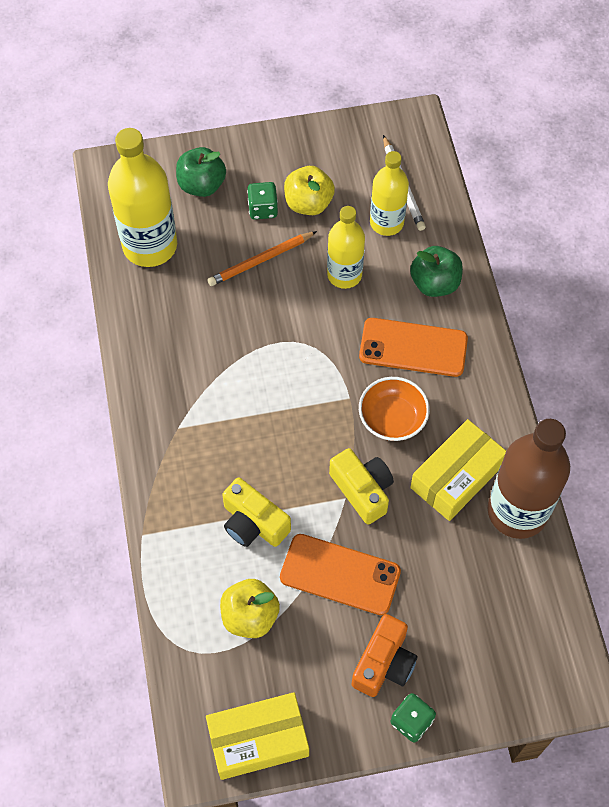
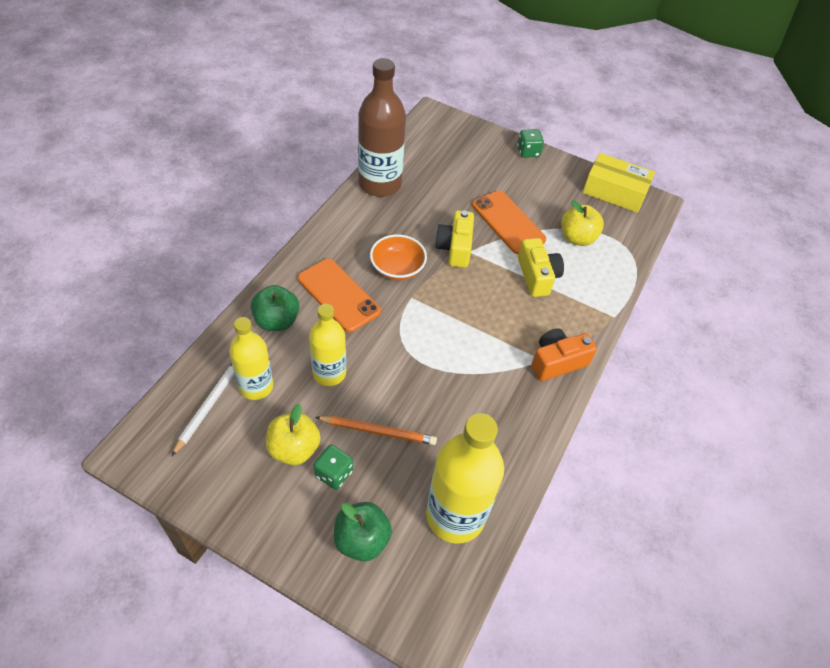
camera: 145 degrees left, 10 degrees down
orange camera [352,614,417,697] -> orange camera moved to [531,328,597,381]
yellow box [410,419,506,521] -> none

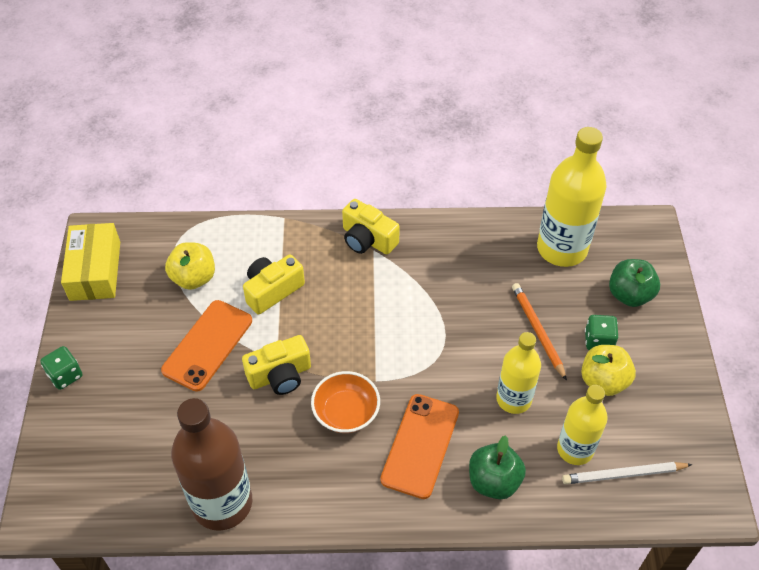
camera: 115 degrees left, 0 degrees up
orange camera [531,328,597,381] -> yellow camera [342,199,400,255]

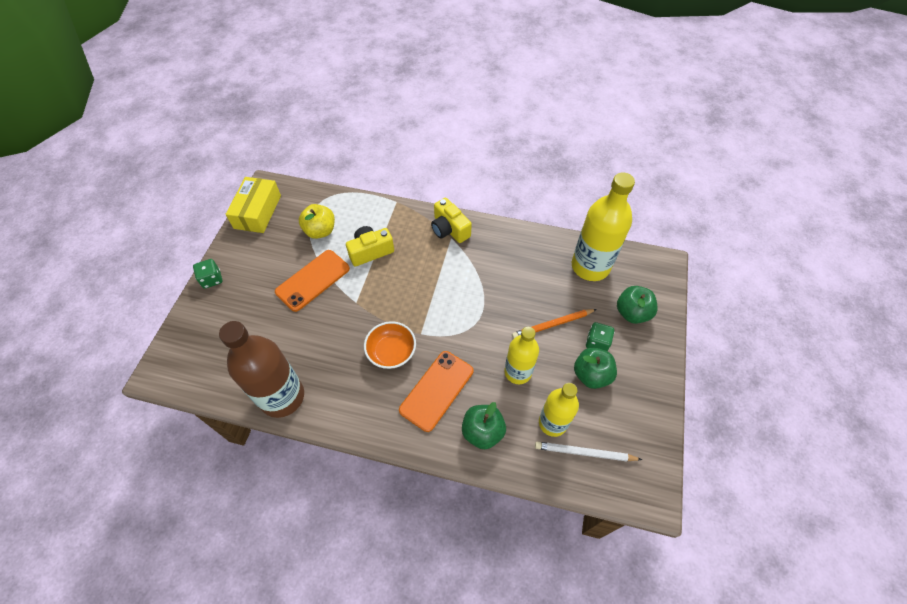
camera: 15 degrees right, 5 degrees up
yellow camera [242,335,311,395] -> none
orange pencil [512,283,567,381] -> orange pencil turned 105 degrees counterclockwise [512,309,597,339]
yellow apple [581,345,636,396] -> green apple [574,347,617,389]

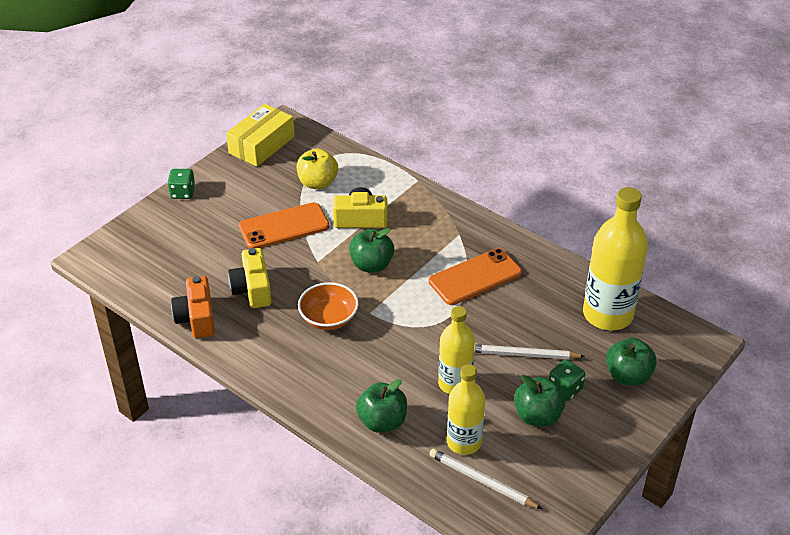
camera: 25 degrees right, 15 degrees down
brown bottle [219,321,304,418] -> orange camera [171,276,215,338]
orange phone [399,351,473,432] -> orange phone moved to [429,248,522,305]
yellow camera [431,198,472,243] -> yellow camera moved to [228,248,272,308]
orange pencil [512,309,597,339] -> white pencil [474,344,585,359]
none -> green apple [349,228,394,272]

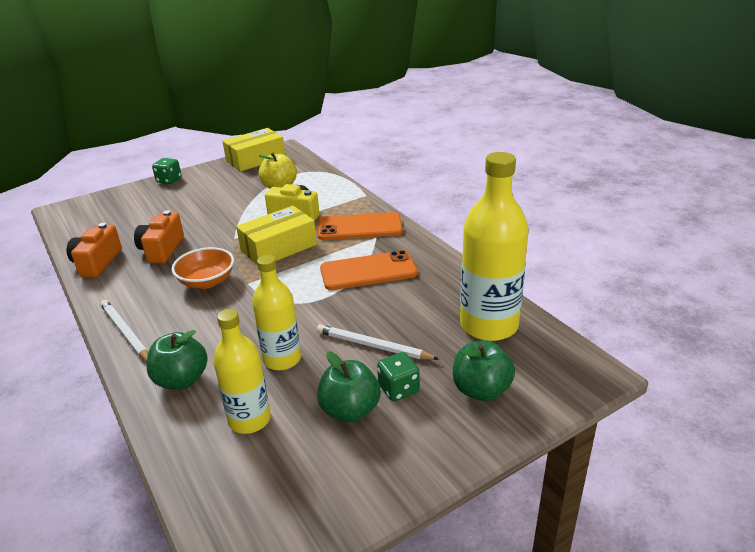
camera: 20 degrees right, 10 degrees down
yellow camera [228,248,272,308] -> orange camera [134,210,184,263]
orange phone [239,202,329,248] -> orange phone moved to [318,212,403,240]
green apple [349,228,394,272] -> yellow box [236,206,317,265]
white pencil [429,449,542,509] -> white pencil moved to [100,300,148,361]

